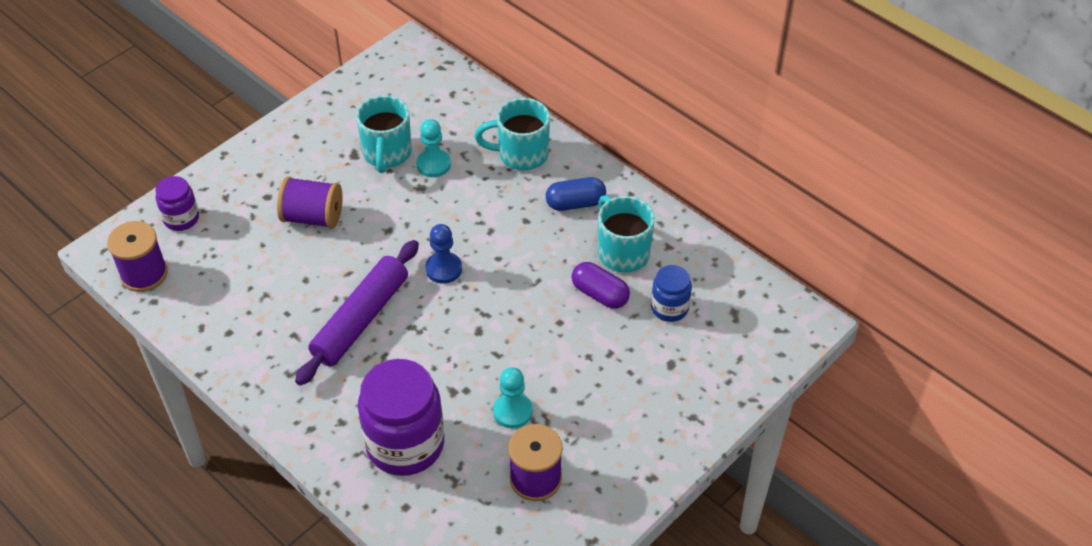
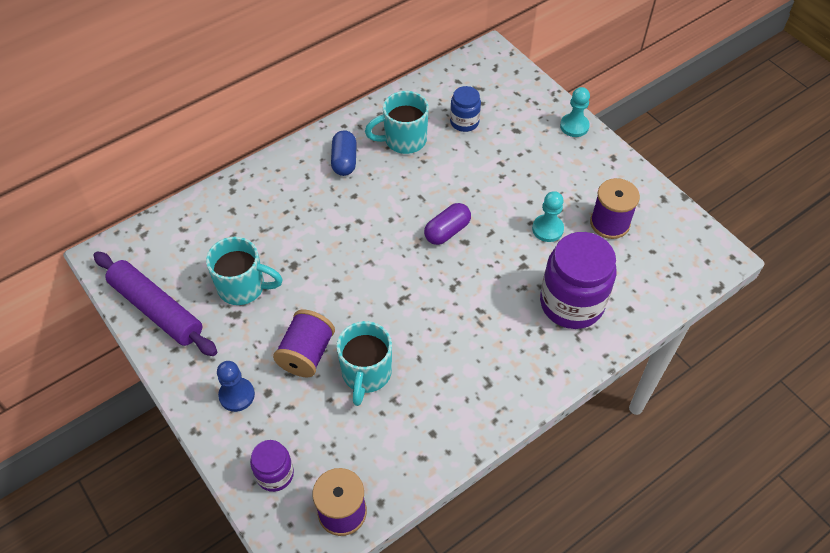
camera: 80 degrees left, 5 degrees up
purple rolling pin [295,240,419,386] -> purple rolling pin moved to [93,251,217,356]
turquoise pawn [416,119,451,177] -> turquoise pawn moved to [560,87,590,137]
blue pawn [426,224,462,284] -> blue pawn moved to [217,361,255,412]
turquoise mug [474,98,550,171] -> turquoise mug moved to [337,321,392,406]
purple capsule [571,262,630,309] -> purple capsule moved to [424,203,471,245]

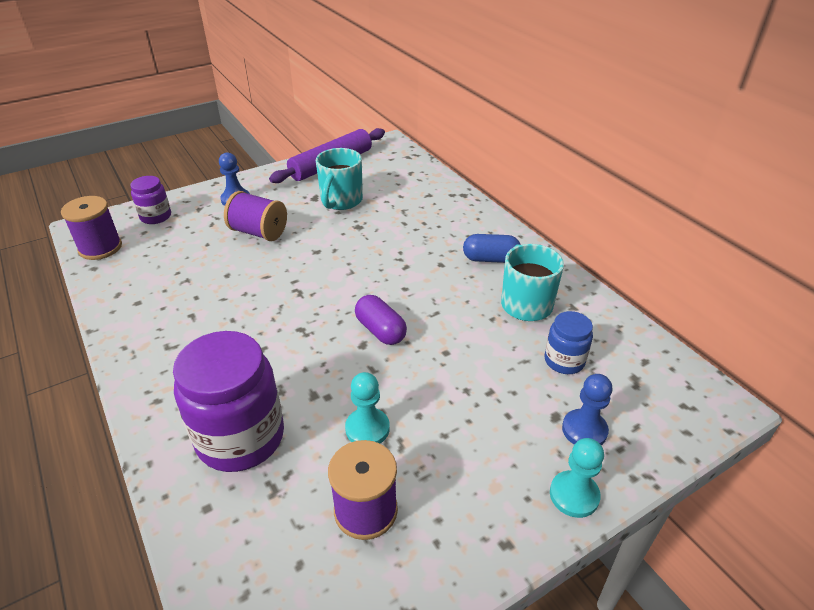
camera: 95 degrees right, 15 degrees down
turquoise mug [337,321,392,406] -> none
none -> blue pawn [562,374,612,445]

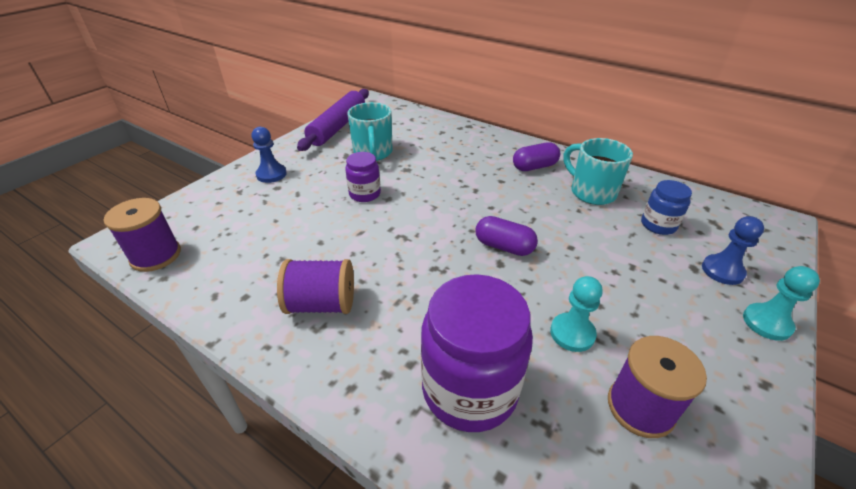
camera: 25 degrees left, 0 degrees up
purple jar [130,176,171,224] -> purple jar moved to [345,152,381,202]
purple spool [224,191,287,241] -> purple spool moved to [277,259,354,314]
blue capsule [463,234,521,263] -> purple capsule [513,142,560,171]

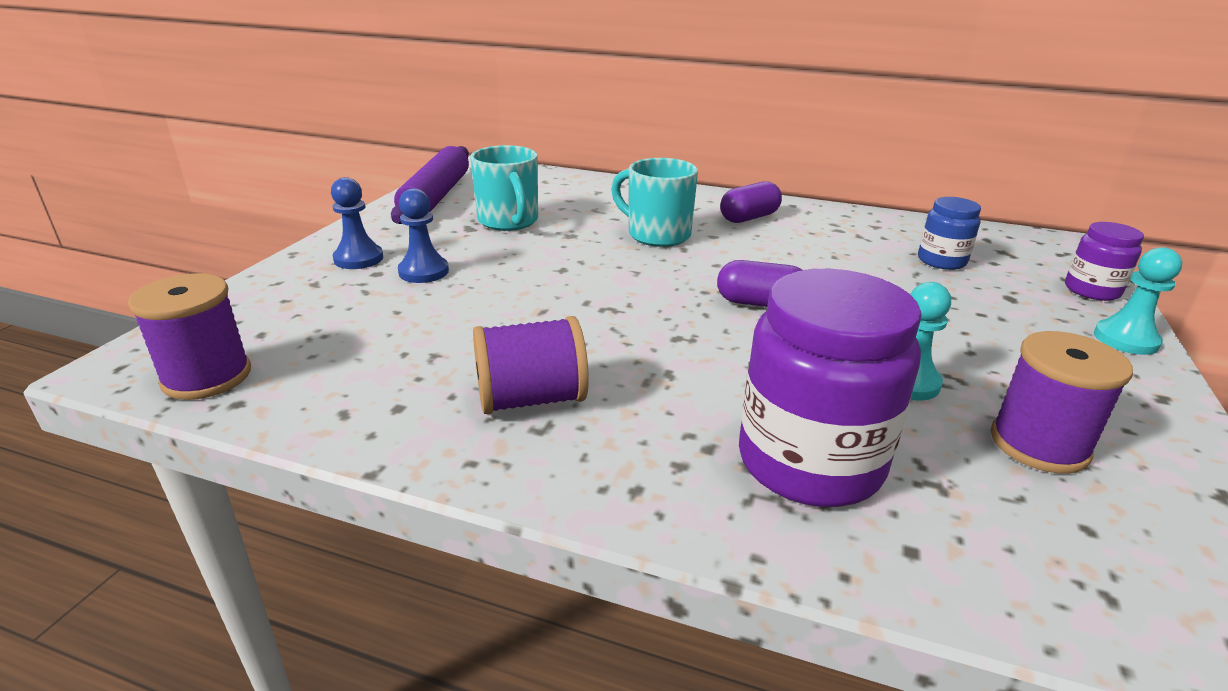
camera: 15 degrees left, 10 degrees down
purple jar [345,152,381,202] -> purple jar moved to [1065,222,1144,301]
turquoise mug [563,138,633,205] -> turquoise mug moved to [611,158,698,247]
blue pawn [702,216,764,285] -> blue pawn moved to [398,188,449,283]

